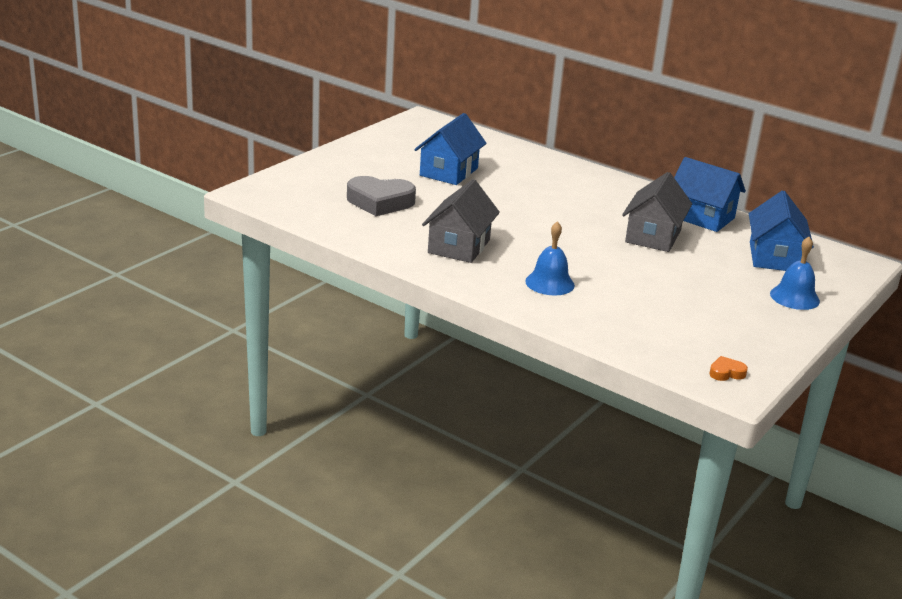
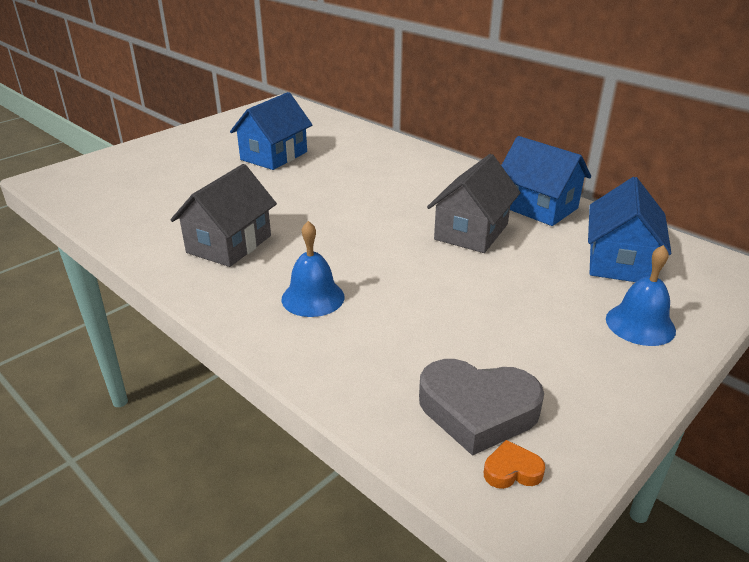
camera: 10 degrees right, 5 degrees up
grey heart [347,176,416,216] -> grey heart moved to [419,359,544,456]

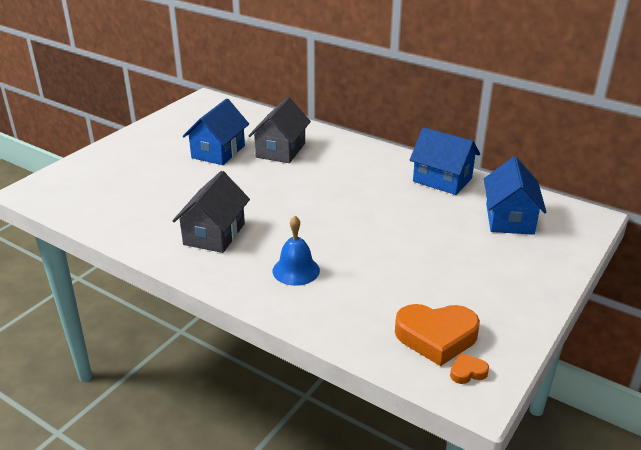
camera: 10 degrees left, 0 degrees up
grey heart [419,359,544,456] -> orange heart [395,304,480,366]
grey house [427,154,521,253] -> grey house moved to [248,97,311,163]
blue bell [606,245,676,346] -> none

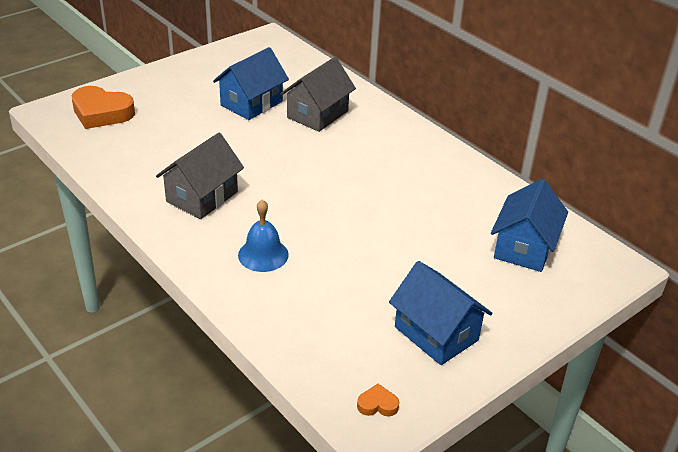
camera: 15 degrees right, 5 degrees up
orange heart [395,304,480,366] -> orange heart moved to [72,86,135,129]
blue house [410,127,480,195] -> blue house moved to [389,261,492,365]

